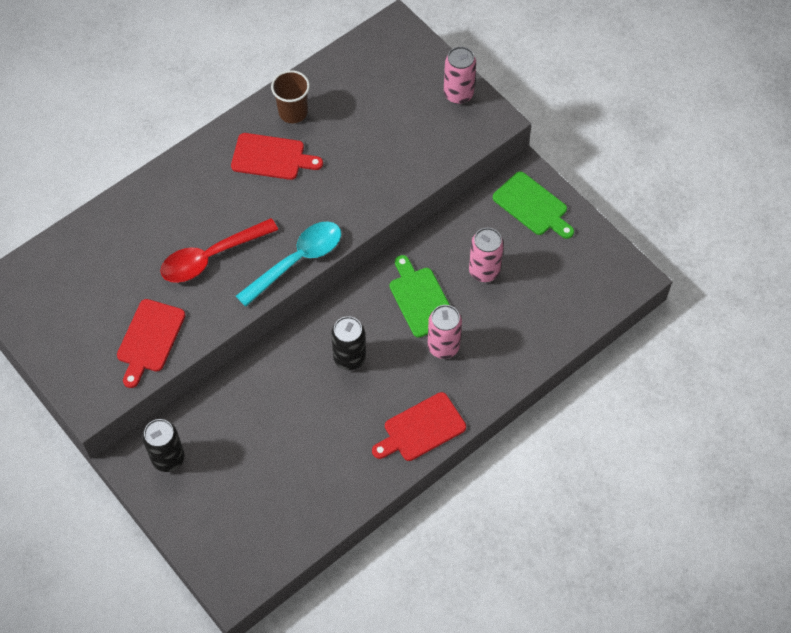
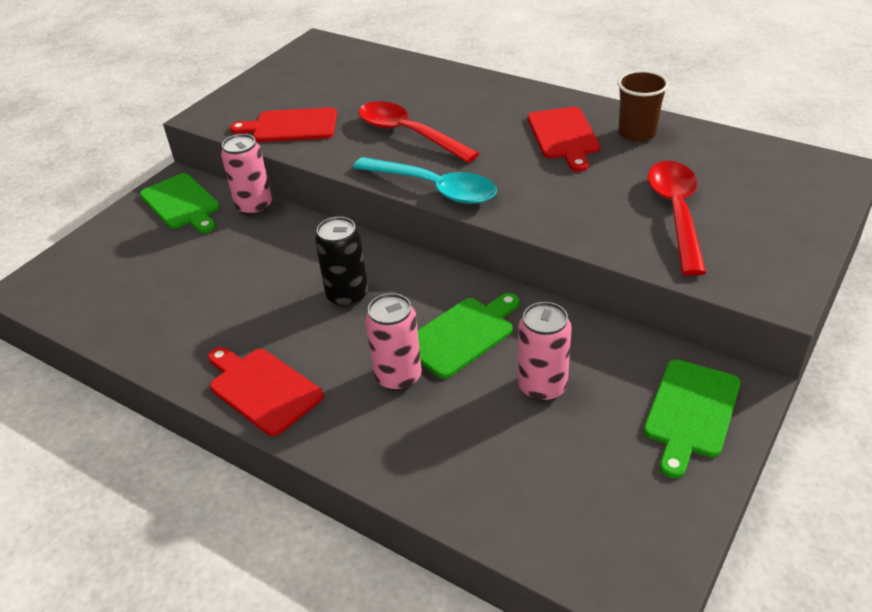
camera: 75 degrees right, 20 degrees down
black can [142,419,184,472] -> green cutting board [140,173,220,233]
pink can [444,46,476,104] -> pink can moved to [221,134,272,216]
none -> red spoon [648,161,706,276]

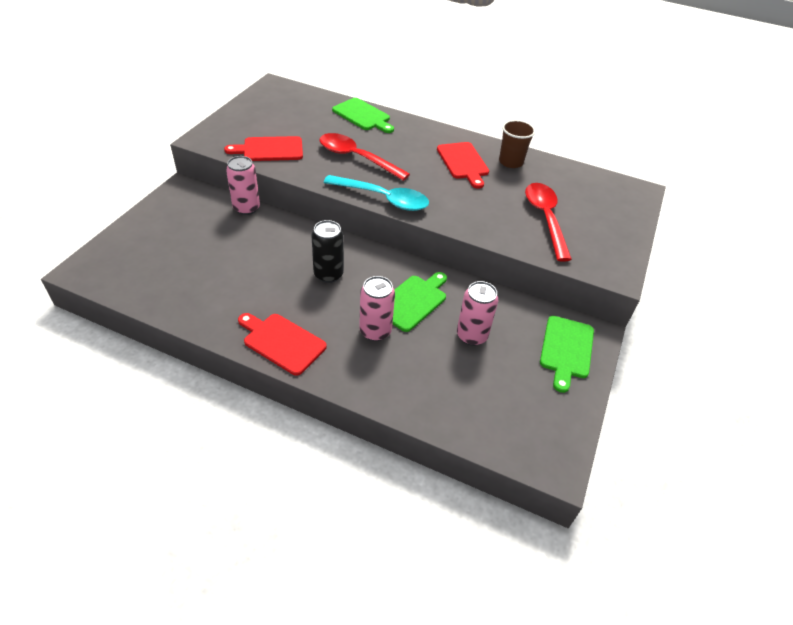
camera: 15 degrees left, 5 degrees up
green cutting board [140,173,220,233] -> green cutting board moved to [332,98,394,133]

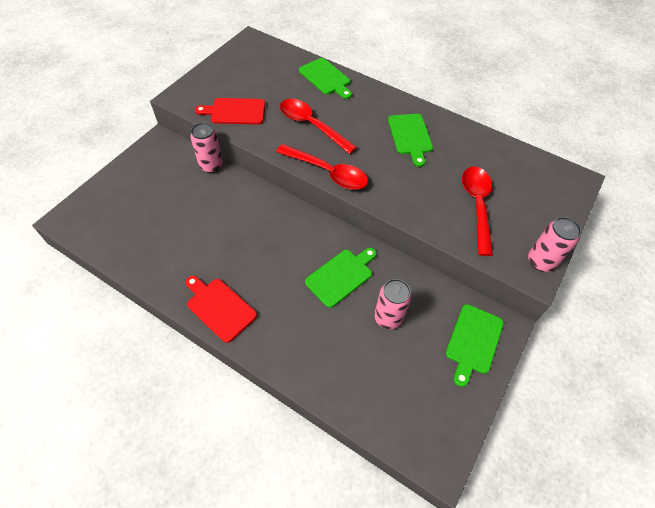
camera: 10 degrees right, 10 degrees up
black can [311,220,344,283] -> none
turquoise spoon [323,175,429,211] -> red spoon [276,144,368,190]
pink can [359,276,395,341] -> pink can moved to [528,217,581,272]
red cutting board [437,142,489,189] -> green cutting board [388,114,433,167]
brown cup [499,120,536,168] -> none

